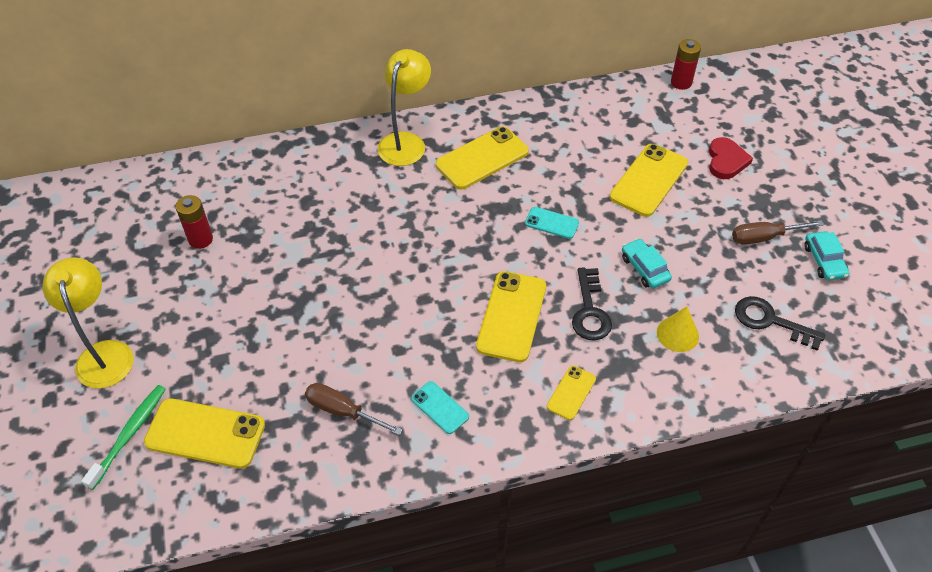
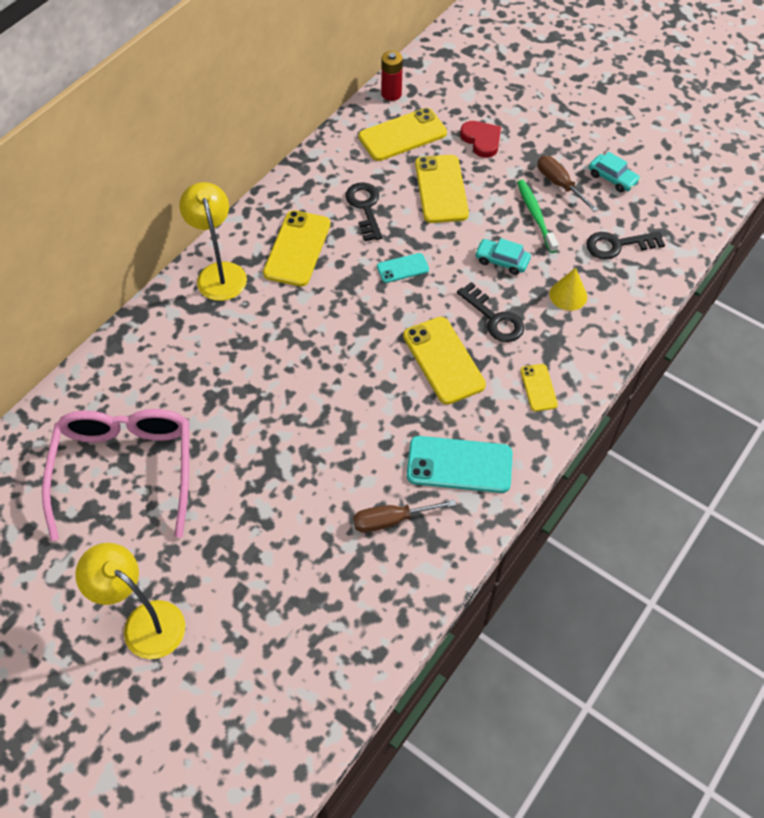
camera: 40 degrees left, 5 degrees up
green toothbrush [81,385,166,490] -> green toothbrush moved to [517,180,559,253]
yellow phone [144,398,265,468] -> yellow phone moved to [358,108,447,161]
red battery [175,195,213,249] -> pink glasses [42,409,189,541]
turquoise phone [411,381,469,434] -> turquoise phone [407,436,513,493], size x1.86
brown screwdriver [732,220,824,245] -> brown screwdriver turned 105 degrees clockwise [537,156,598,212]
none -> black key [345,182,382,241]

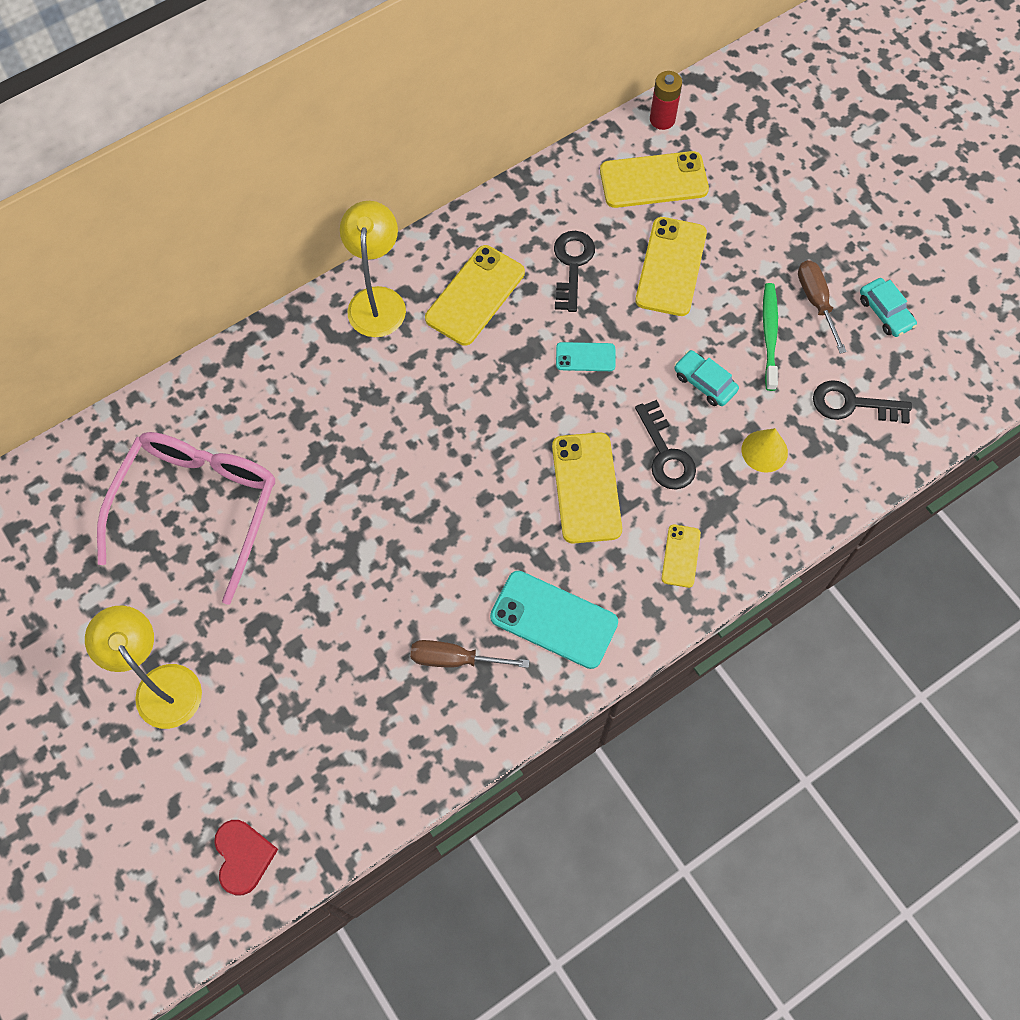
camera: 20 degrees right, 10 degrees up
red heart [460,121,501,158] -> red heart moved to [214,820,278,896]

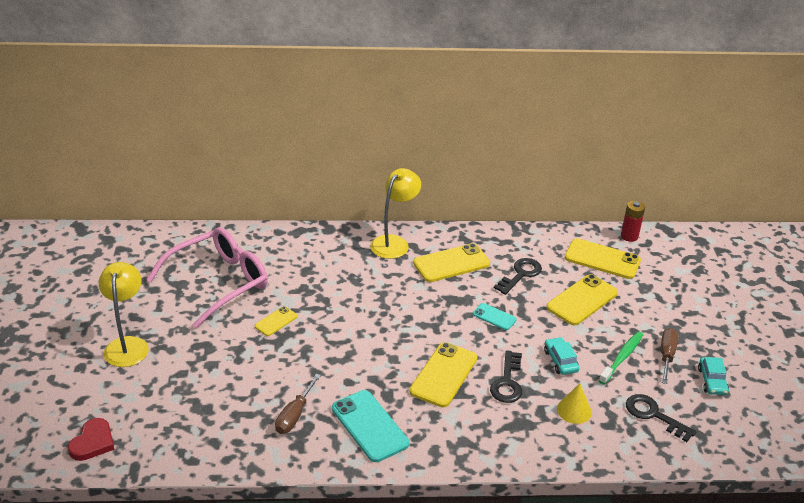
camera: 30 degrees right, 30 degrees down
brown screwdriver [410,640,529,668] -> brown screwdriver turned 105 degrees counterclockwise [275,374,321,434]
yellow phone [662,525,701,588] -> yellow phone moved to [255,306,297,336]

